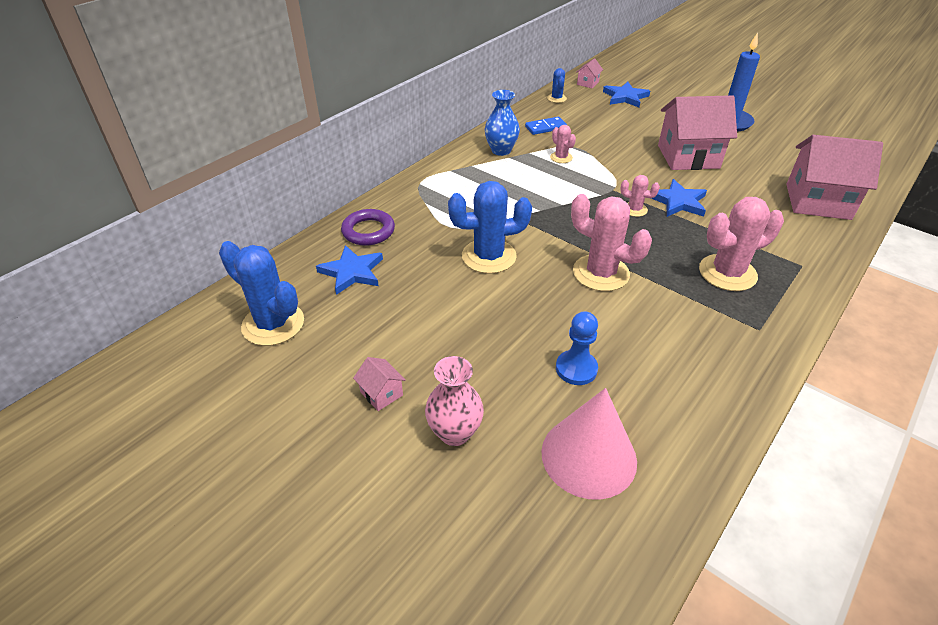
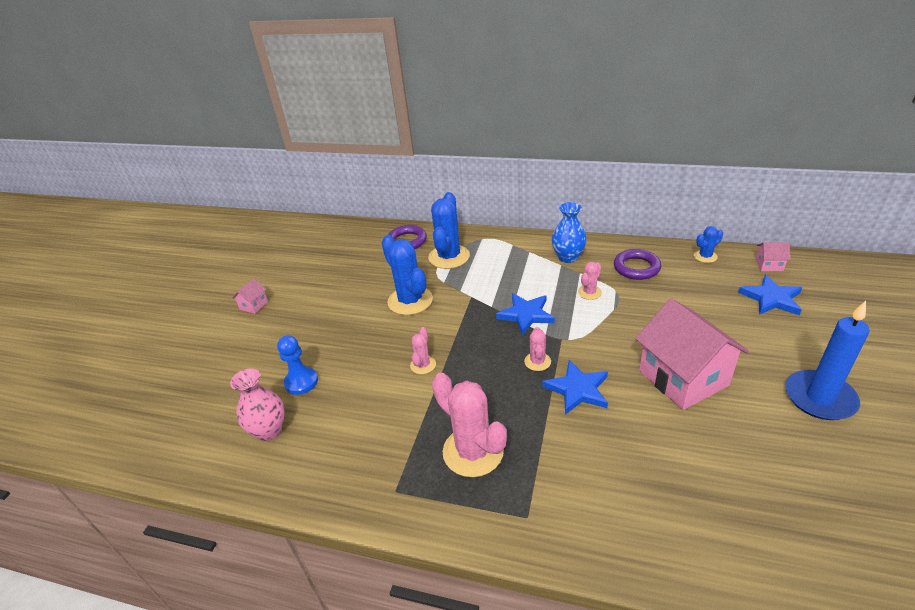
camera: 70 degrees right, 5 degrees down
blue cactus [219,241,304,346] -> blue cactus moved to [428,192,470,269]
blue star [316,245,383,295] -> blue star moved to [496,293,555,335]
pink vase [425,356,484,446] -> pink vase moved to [230,368,285,441]
blue domino [525,117,567,135] -> purple ring [614,249,661,280]
pink cone [541,388,637,500] -> none
pink cactus [571,194,652,291] -> pink cactus [410,327,436,374], size x0.50
pink house [786,135,883,220] -> none

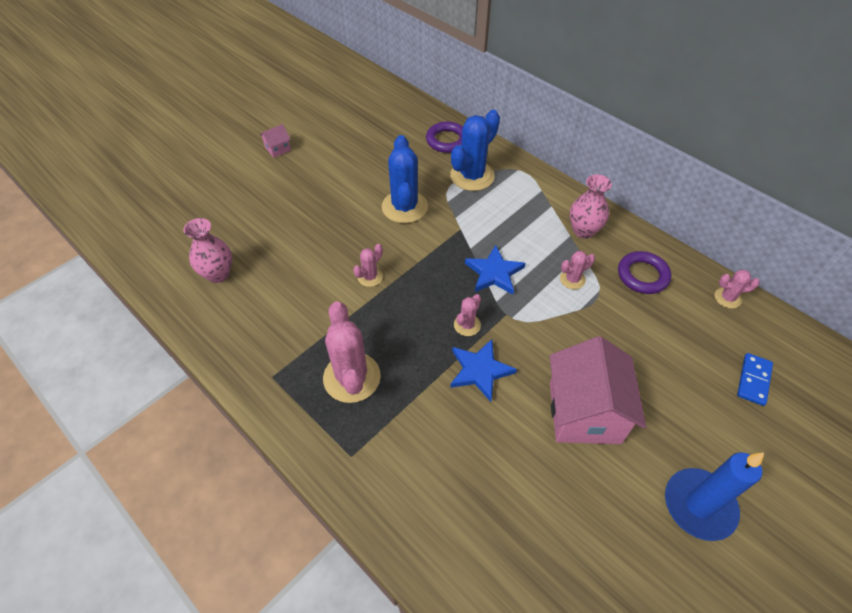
camera: 25 degrees right, 15 degrees up
blue pawn [277,335,318,395] -> none
blue vase [552,202,587,263] -> pink vase [570,174,612,239]
blue cactus [694,226,723,263] -> pink cactus [715,270,760,309]
blue star [738,275,802,315] -> blue domino [737,353,773,406]
pink house [755,242,790,271] -> none

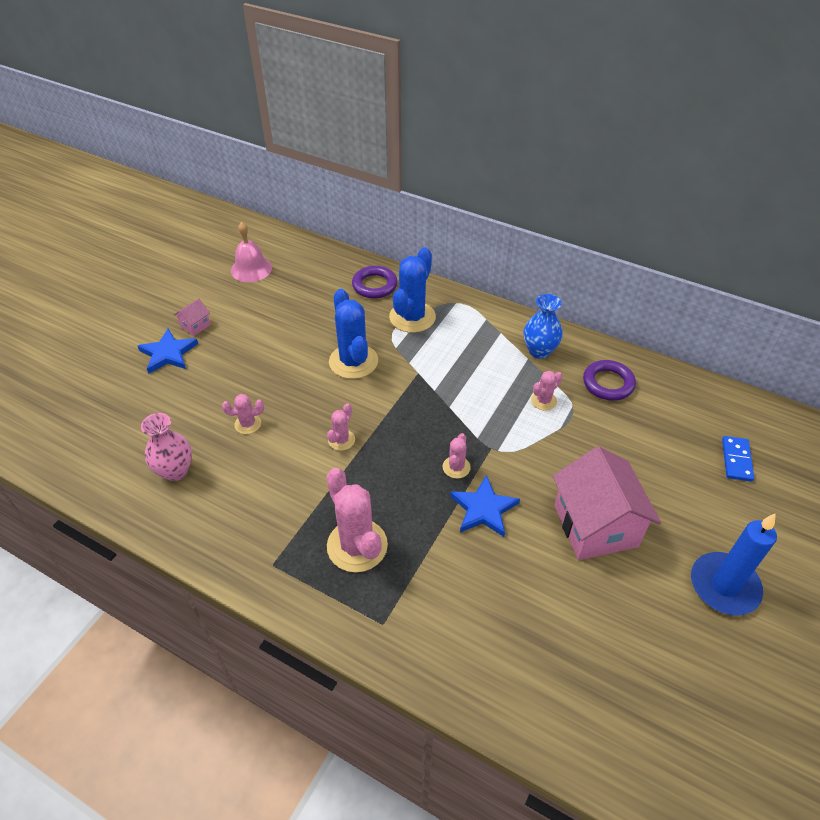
camera: 15 degrees left, 5 degrees down
blue star [465,245,526,295] -> blue star moved to [138,329,198,374]
pink vase [570,174,612,239] -> blue vase [523,294,563,359]
pink cactus [715,270,760,309] -> pink cactus moved to [222,394,264,434]
none -> pink bell [231,222,272,282]

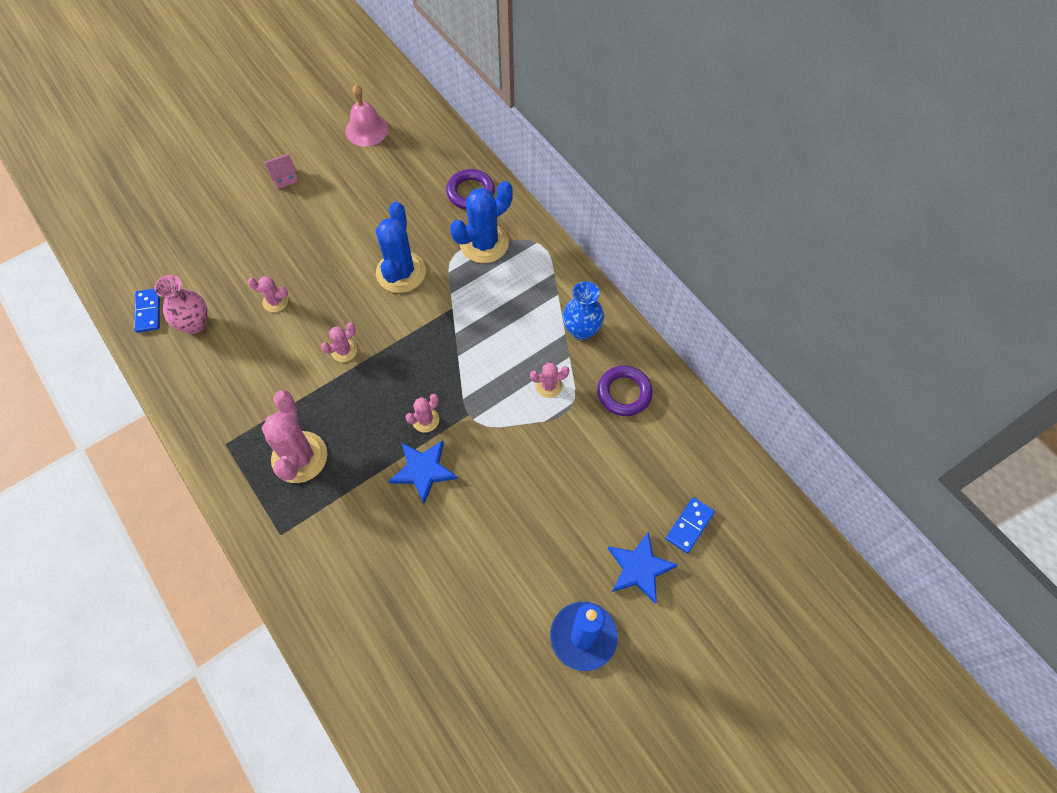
camera: 25 degrees right, 15 degrees up
blue star [138,329,198,374] -> blue star moved to [608,532,678,604]
pink house [553,446,661,560] -> none
none -> blue domino [134,289,160,333]

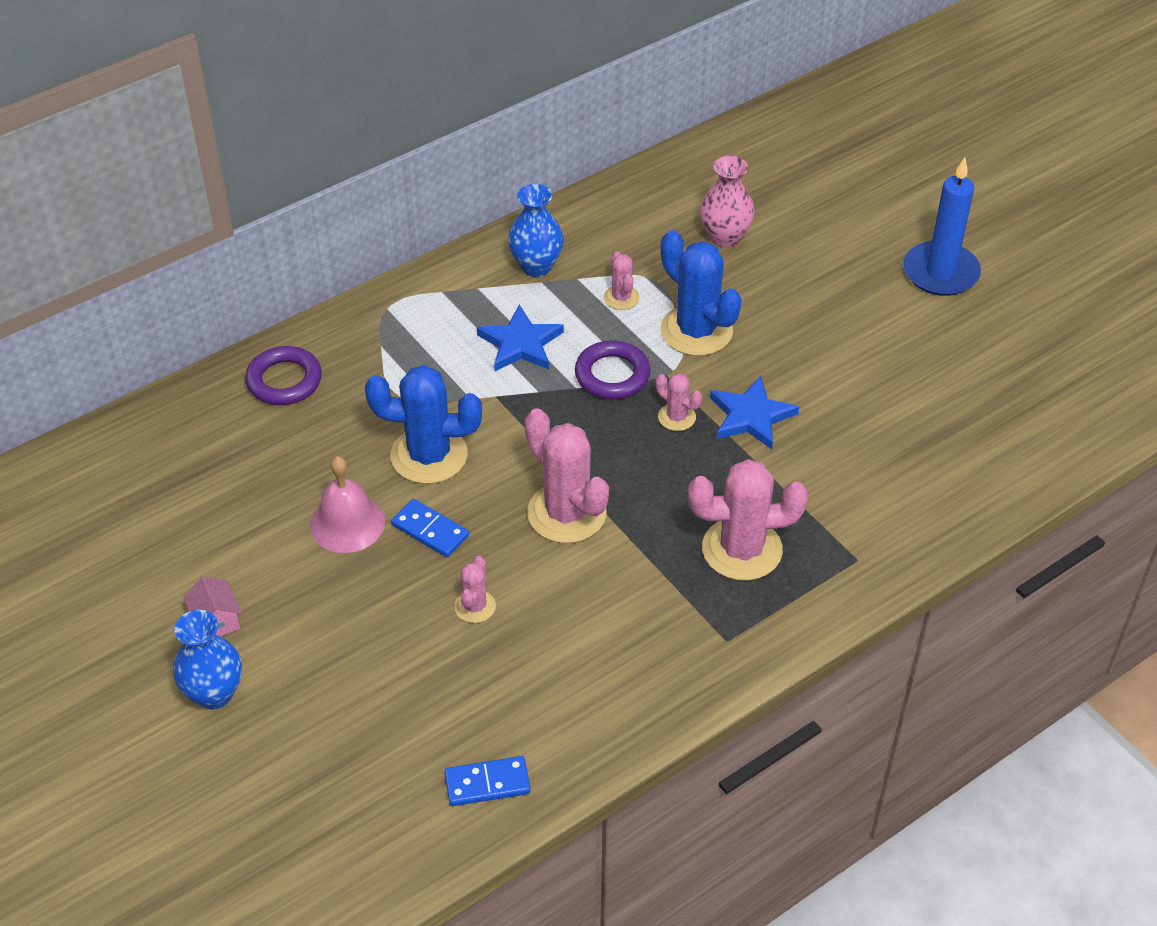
camera: 90 degrees left, 15 degrees down
pink vase [154,275,208,334] -> pink vase moved to [700,156,755,248]
pink cactus [321,322,357,362] -> pink cactus [525,408,609,543], size x1.99
pink bell [346,85,388,147] -> pink bell moved to [310,456,385,553]
blue cactus [450,181,513,263] -> blue cactus moved to [660,230,742,356]
purple ring [597,366,653,416] -> purple ring moved to [575,340,651,399]
blue star [608,532,678,604] -> blue star moved to [477,305,564,371]
blue domino [666,497,715,554] -> blue domino moved to [391,499,469,557]
none -> blue vase [173,610,242,709]

